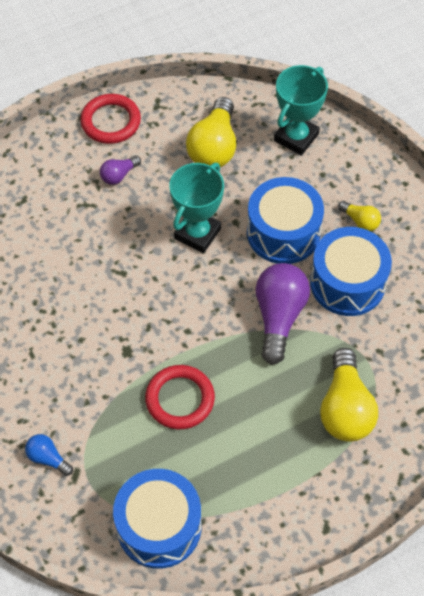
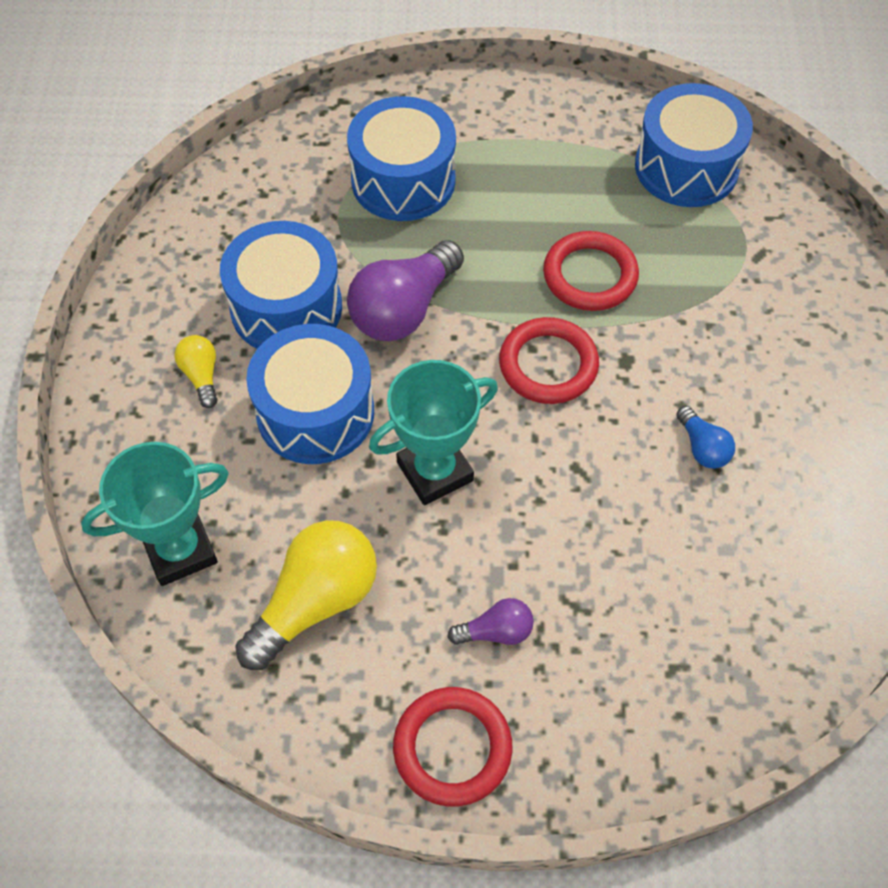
camera: 150 degrees left, 0 degrees up
blue light bulb [25,434,73,476] -> blue light bulb moved to [676,406,735,469]
yellow light bulb [320,348,378,442] -> blue drum [347,96,456,221]
none -> red ring [499,317,599,404]

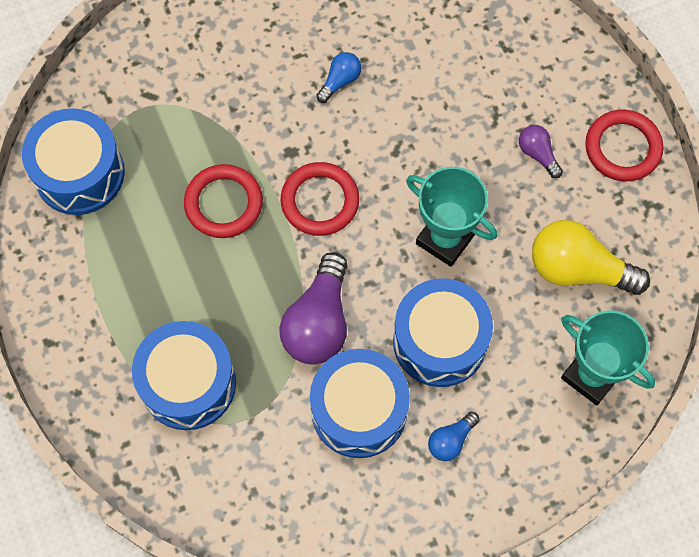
camera: 115 degrees left, 10 degrees up
yellow light bulb [174,335,218,408] -> blue light bulb [428,412,479,461]
purple light bulb [347,240,464,341] -> purple light bulb turned 90 degrees clockwise [279,252,348,365]

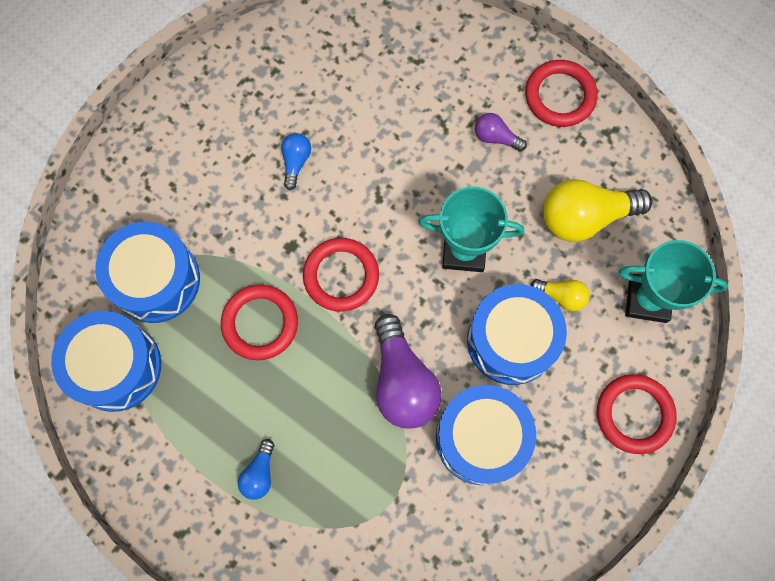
camera: 30 degrees left, 5 degrees up
blue drum [132,321,236,430] -> blue drum moved to [95,222,200,323]
blue light bulb [428,412,479,461] -> blue light bulb moved to [238,439,274,500]
none -> yellow light bulb [531,279,590,311]
none -> red ring [597,374,677,454]

